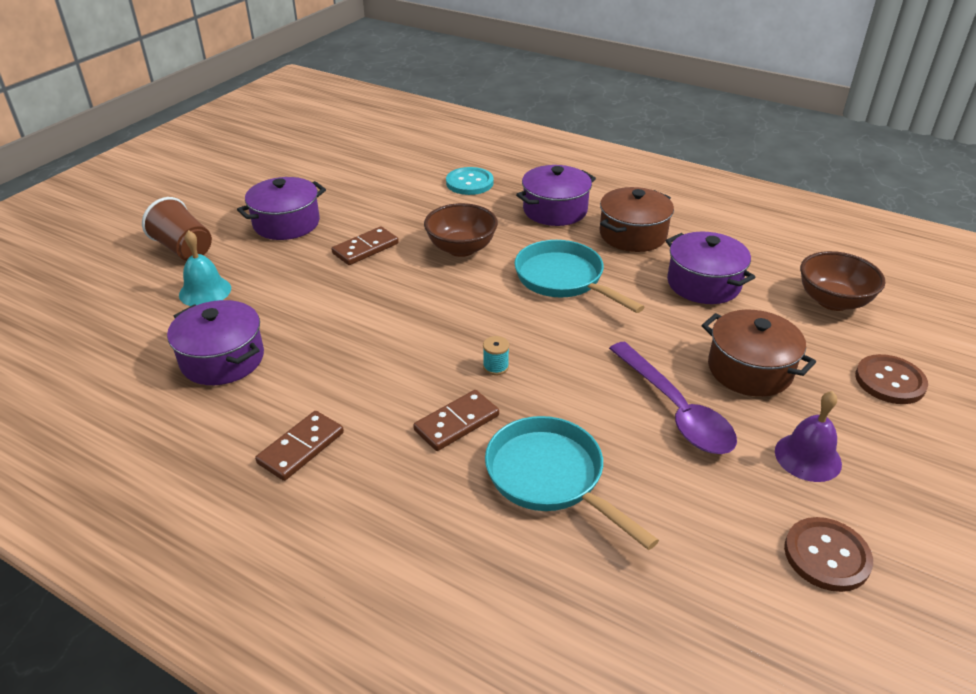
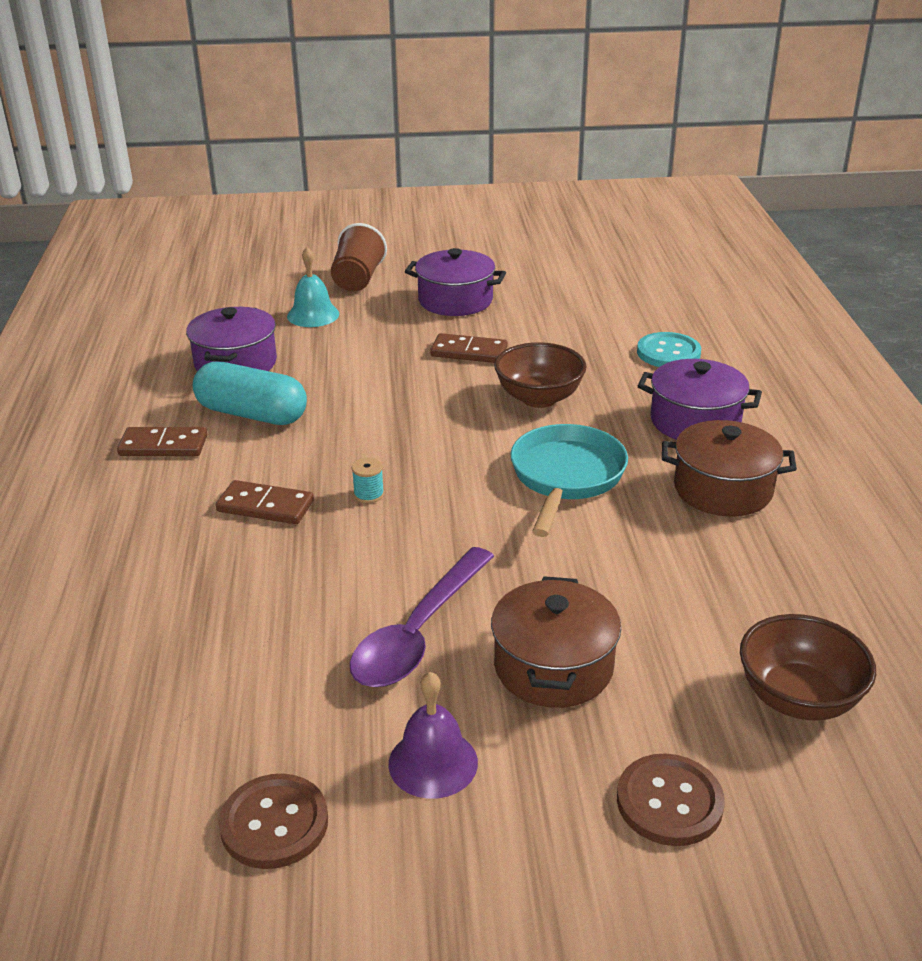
camera: 55 degrees right, 5 degrees down
turquoise pan [485,416,659,550] -> none
purple pot [666,232,756,304] -> none
none -> turquoise capsule [193,362,307,425]

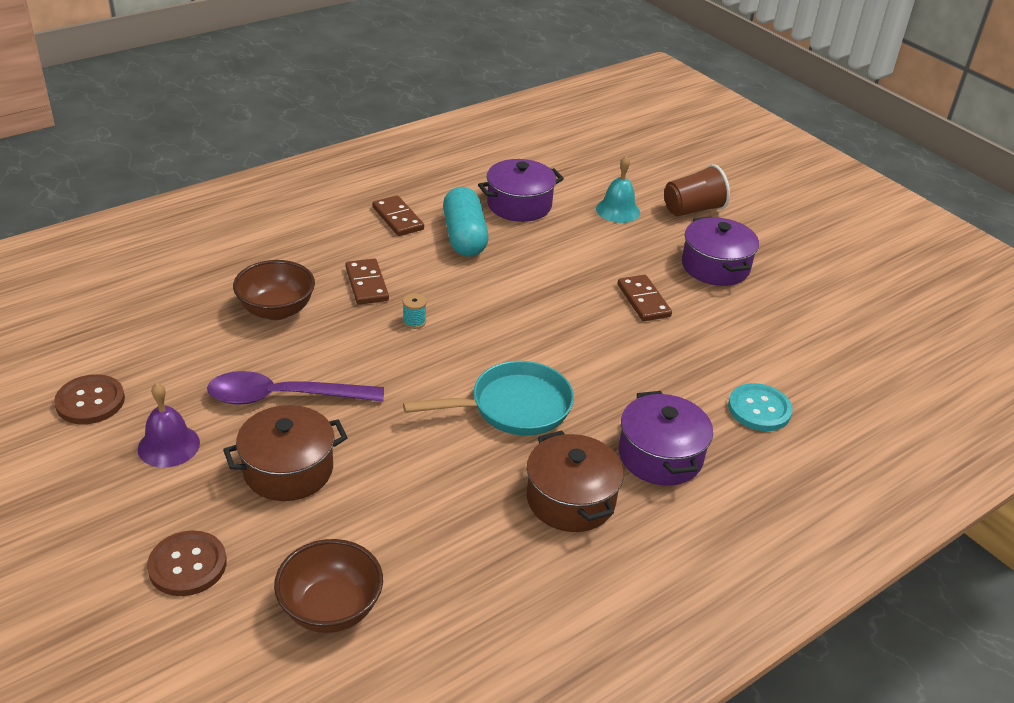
camera: 55 degrees right, 5 degrees up
brown bowl [494,342,587,408] -> brown bowl moved to [233,260,315,320]

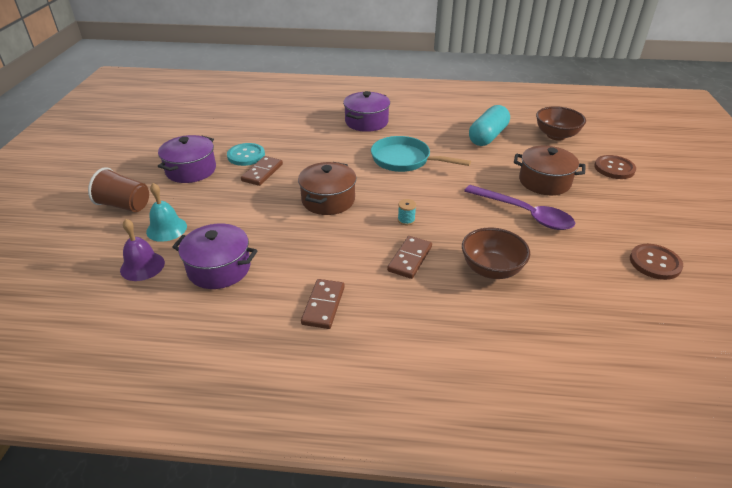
camera: 135 degrees left, 0 degrees up
purple bell [138,383,200,468] -> purple bell moved to [120,219,165,281]
turquoise capsule [443,187,489,257] -> turquoise capsule moved to [469,105,510,146]
brown pot [527,430,624,532] -> brown pot moved to [298,162,356,215]
turquoise button [728,383,793,431] -> turquoise button moved to [227,143,265,166]

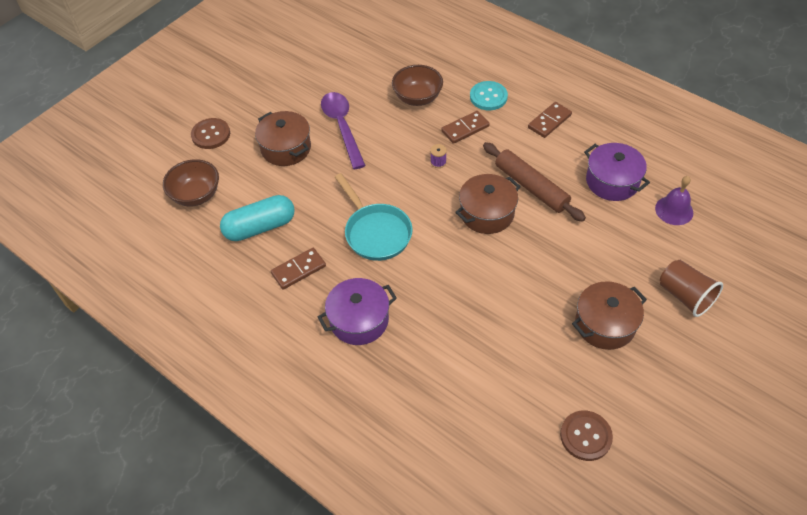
camera: 145 degrees left, 15 degrees up
turquoise bell [146,183,187,242] -> none
purple pot [158,135,216,183] -> brown pot [572,281,647,350]
turquoise button [227,143,265,166] -> turquoise button moved to [470,81,508,110]
brown domino [241,156,283,186] -> brown domino moved to [271,248,326,290]
turquoise spool [398,199,416,225] -> purple spool [430,144,447,168]
brown button [630,244,683,280] -> brown button moved to [560,411,613,461]
none -> brown rolling pin [483,142,586,222]

